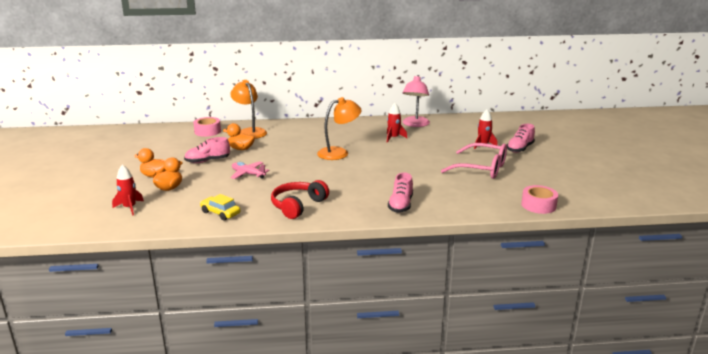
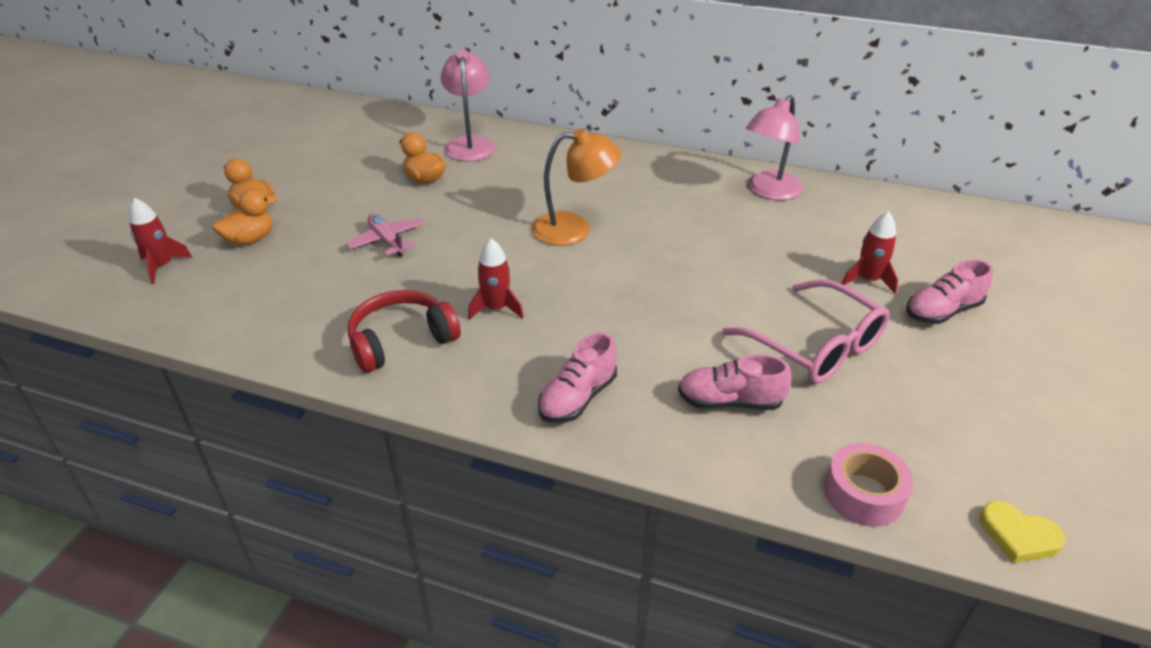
camera: 25 degrees right, 15 degrees up
pink shoe [184,137,230,163] -> pink shoe moved to [678,354,792,410]
pink tape [193,117,221,137] -> none
yellow car [200,194,240,221] -> none
orange lamp [230,80,267,139] -> pink lamp [441,50,496,162]
red rocket [387,103,407,143] -> red rocket moved to [468,238,524,320]
none -> yellow heart [980,501,1066,563]

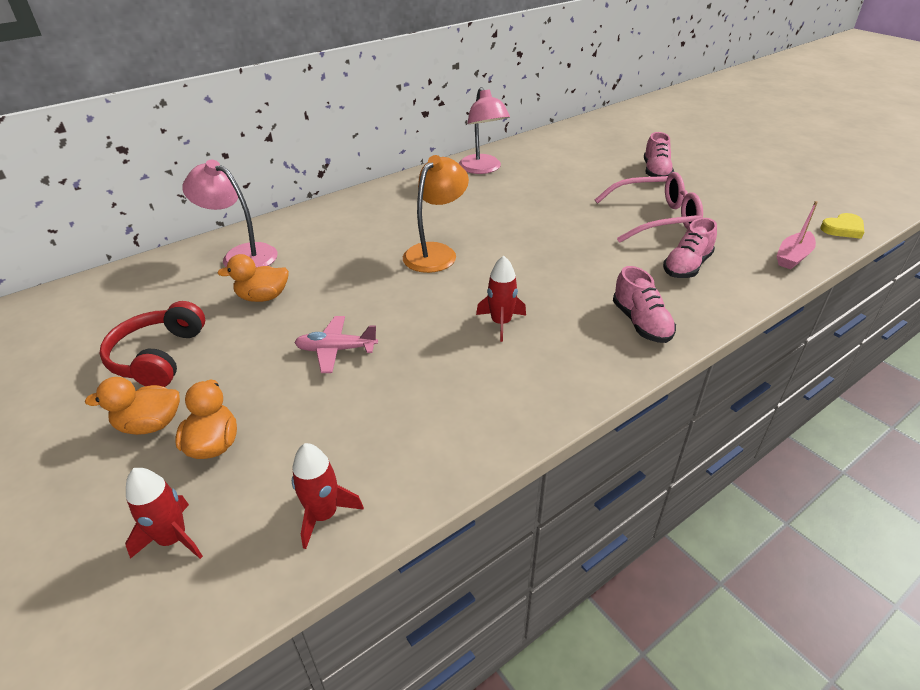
camera: 55 degrees left, 0 degrees up
red headphones [348,290,461,373] -> red headphones moved to [99,301,205,387]
pink tape [824,443,913,527] -> pink boat [776,201,818,270]
red rocket [842,211,898,293] -> red rocket moved to [292,443,364,549]

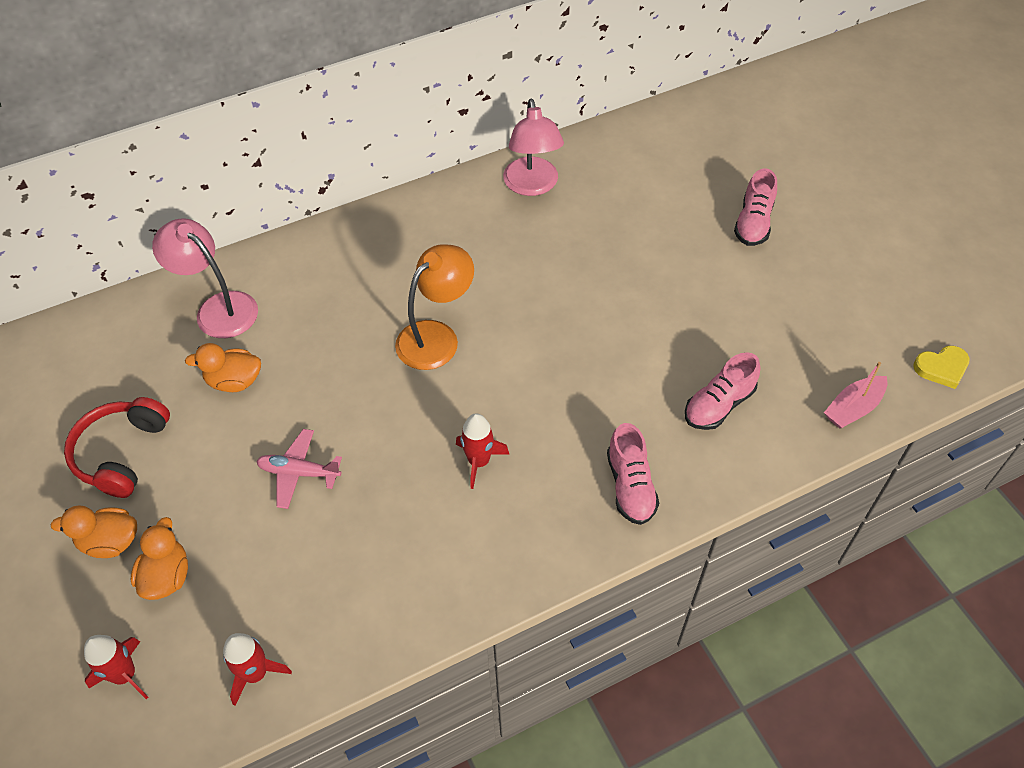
camera: 10 degrees right, 15 degrees up
pink glasses [595,172,703,243] -> none

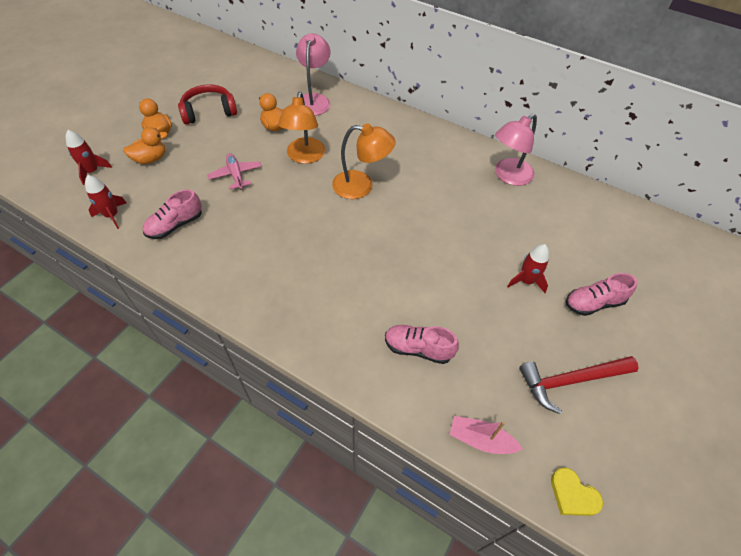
camera: 55 degrees right, 0 degrees up
red rocket [456,413,509,489] -> red rocket moved to [507,244,549,293]
pink shoe [607,423,659,525] -> pink shoe moved to [143,189,202,239]
none -> orange lamp [278,91,325,164]
none -> red hammer [519,356,639,414]

